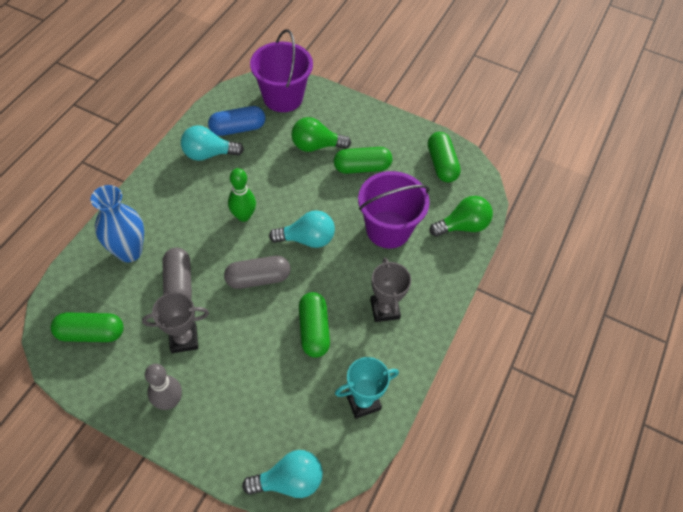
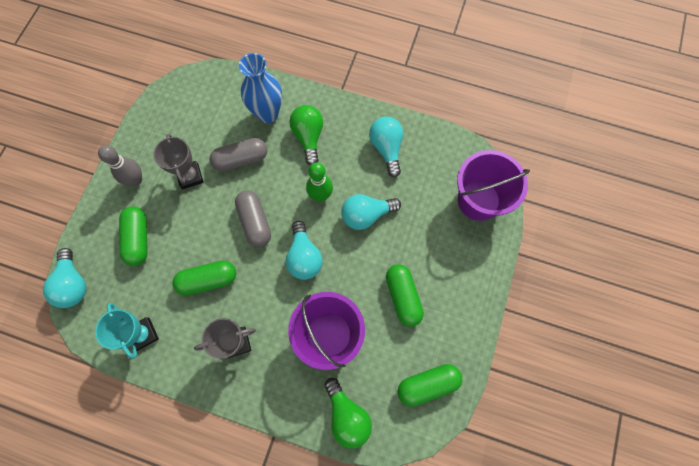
camera: 85 degrees right, 15 degrees up
green capsule [51,313,124,342] -> green capsule moved to [119,206,148,266]
blue capsule [208,106,265,136] -> none
green light bulb [291,117,351,152] -> green light bulb moved to [289,105,323,166]
none -> turquoise light bulb [341,194,401,230]

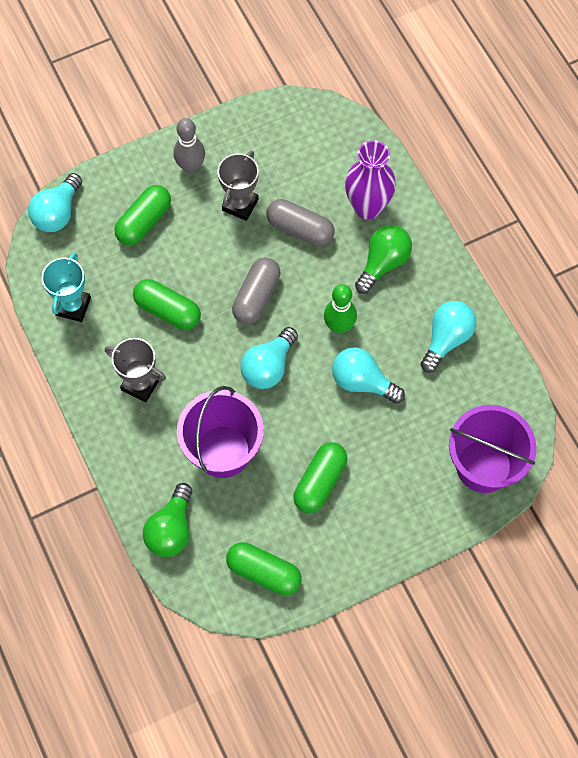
camera: 45 degrees right, 5 degrees down
blue vase [239,53,282,123] -> purple vase [345,140,396,220]

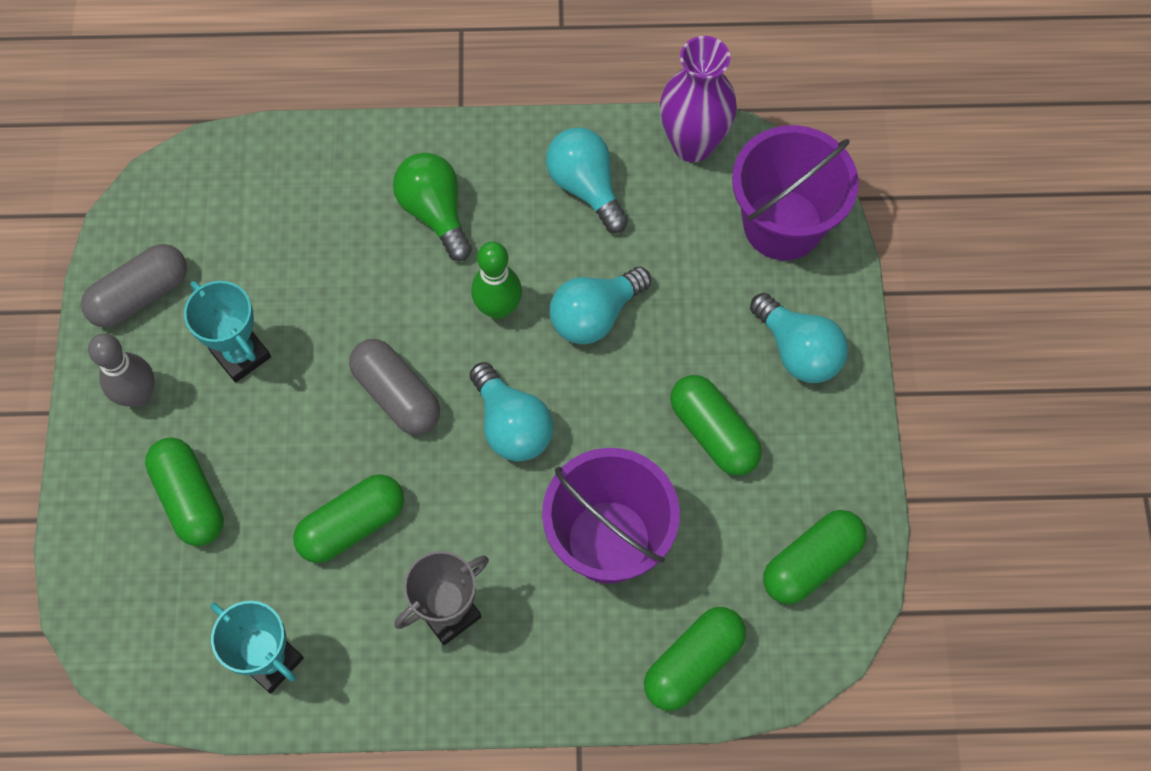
camera: 65 degrees left, 0 degrees up
turquoise light bulb [28,173,82,232] -> turquoise light bulb moved to [750,293,848,383]
green light bulb [143,483,192,557] -> green capsule [644,607,746,711]
grey trophy [218,151,259,221] -> turquoise trophy [184,281,271,383]
grey capsule [267,199,334,246] -> grey capsule moved to [81,244,187,328]
purple vase [345,140,396,220] -> purple vase moved to [660,36,737,162]

